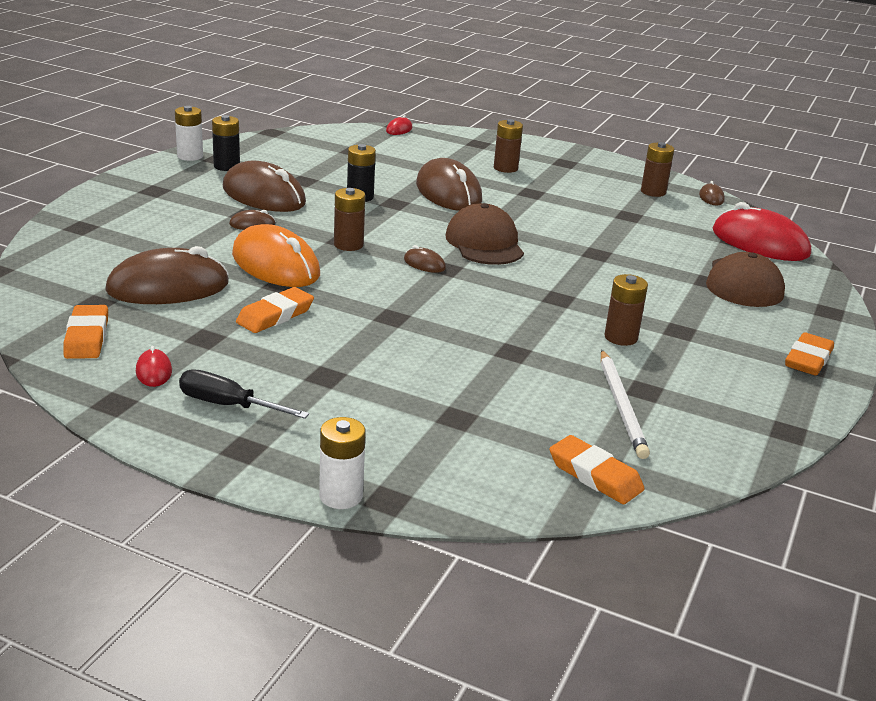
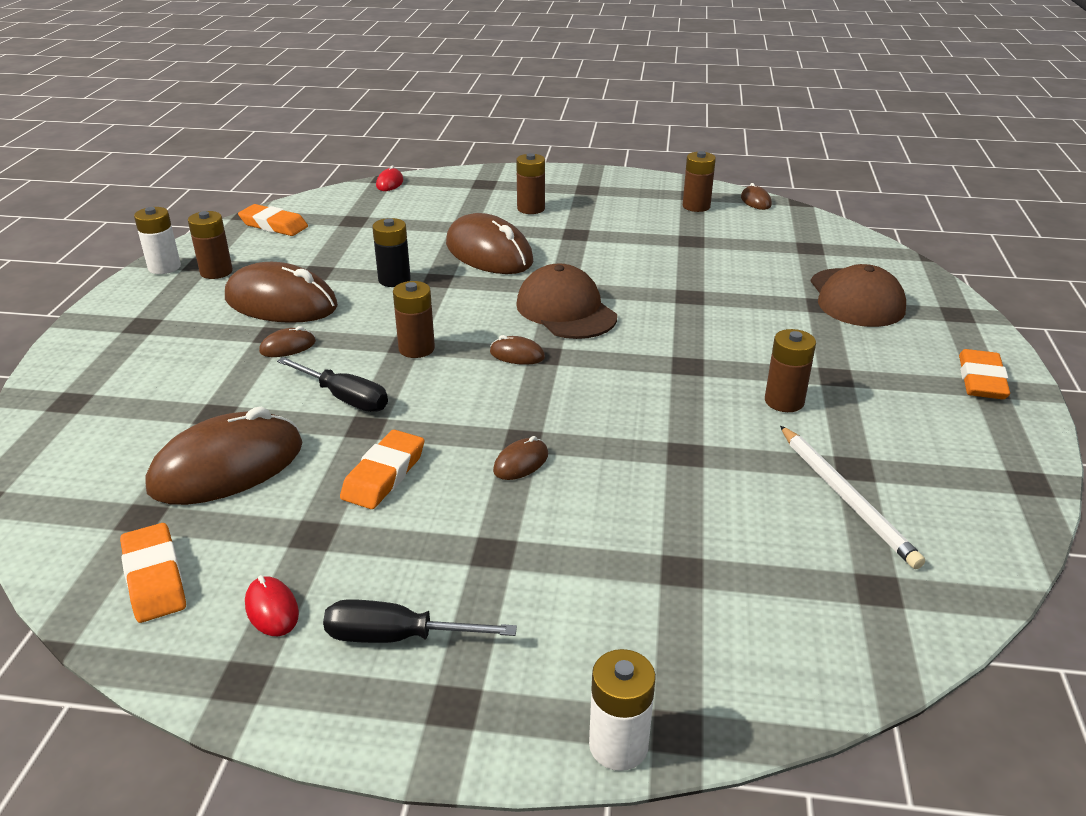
camera: 15 degrees left, 5 degrees up
black battery [212,115,240,171] -> brown battery [188,211,233,279]
orange mouse [232,224,320,287] -> black screwdriver [277,357,388,412]
orange eraser [549,435,645,504] -> orange eraser moved to [238,204,308,236]
red mouse [713,202,811,261] -> none
none -> brown mouse [493,436,548,480]

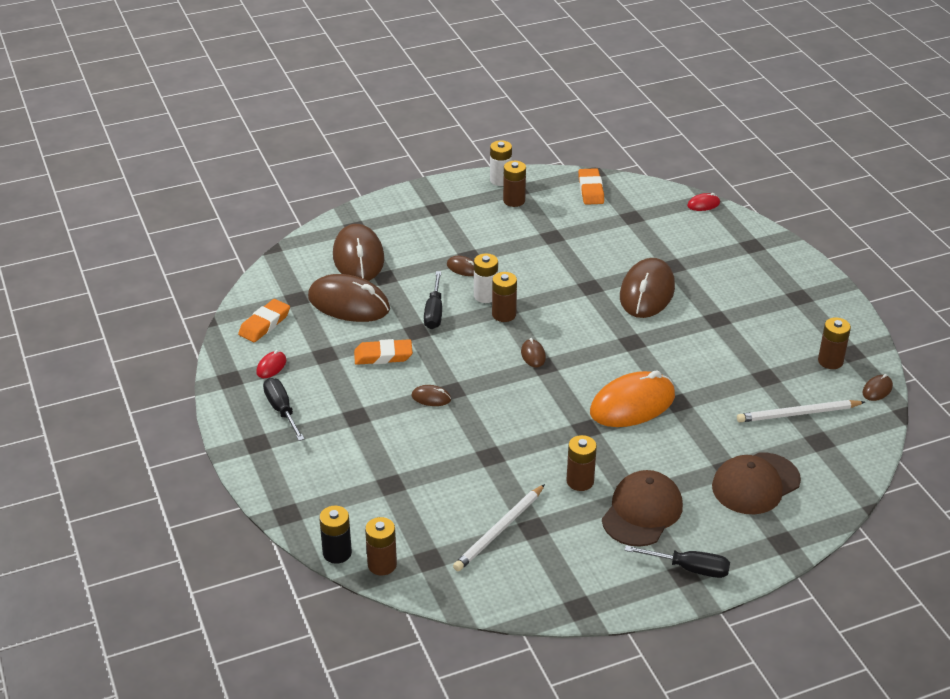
camera: 60 degrees right, 5 degrees up
brown mouse [225,262,338,323] -> brown mouse moved to [333,224,384,281]
black battery [372,218,411,287] -> black battery moved to [319,506,352,564]
brown battery [516,153,545,214] -> brown battery moved to [365,517,397,575]
brown cap [516,263,617,339] -> brown cap moved to [602,470,683,547]
white battery [589,649,656,771] -> white battery moved to [474,253,498,303]
orange eraser [959,349,1010,399] -> black screwdriver [625,545,730,578]
none -> orange mouse [590,370,675,427]
none -> white pencil [737,400,865,422]

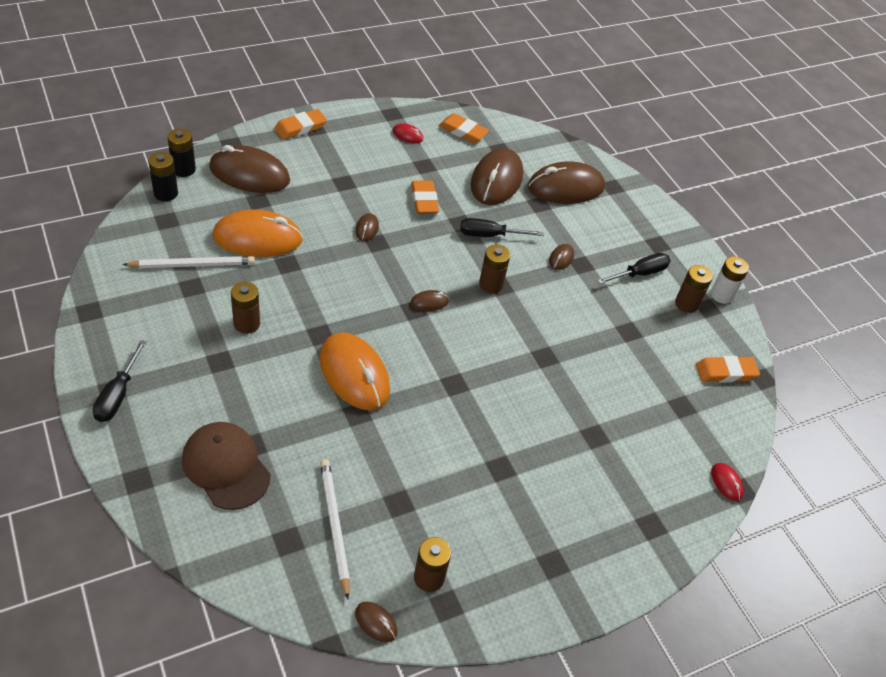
camera: 80 degrees right, 10 degrees up
black screwdriver [263,378,305,441] -> black screwdriver moved to [597,253,671,284]
brown battery [365,517,397,575] -> black battery [148,152,178,201]
white pencil [453,484,545,571] -> white pencil turned 135 degrees clockwise [122,256,255,268]
white battery [474,253,498,303] -> none
brown cap [602,470,683,547] -> none
brown mouse [620,258,675,318] -> brown mouse moved to [209,145,290,193]
none -> orange mouse [212,210,303,257]
none -> orange eraser [274,109,327,140]

